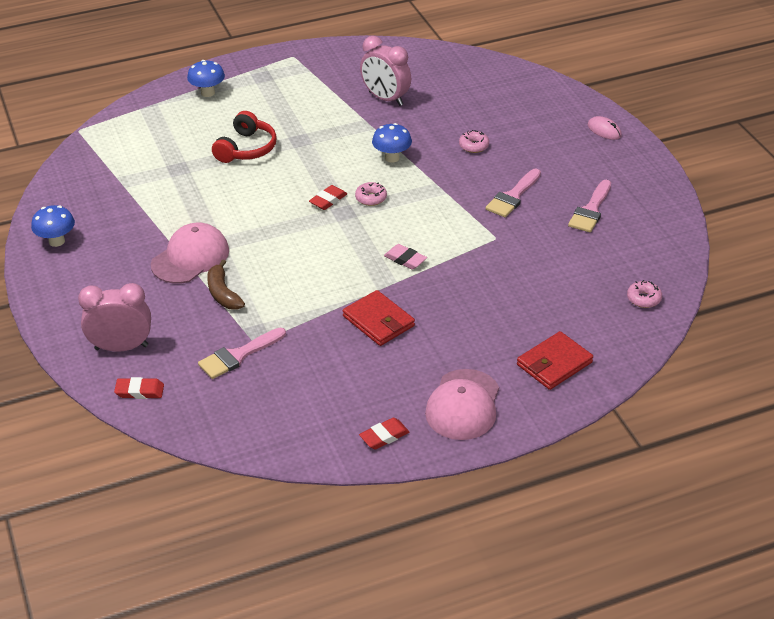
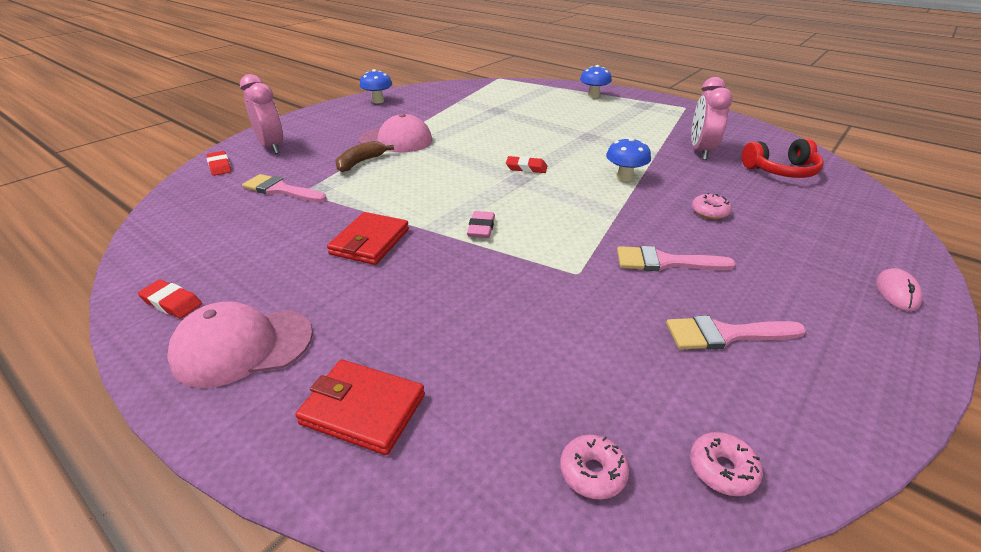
camera: 60 degrees right, 5 degrees down
red headphones [212,111,277,163] -> red headphones moved to [742,138,824,178]
pink donut [355,182,387,206] -> pink donut moved to [690,432,763,496]

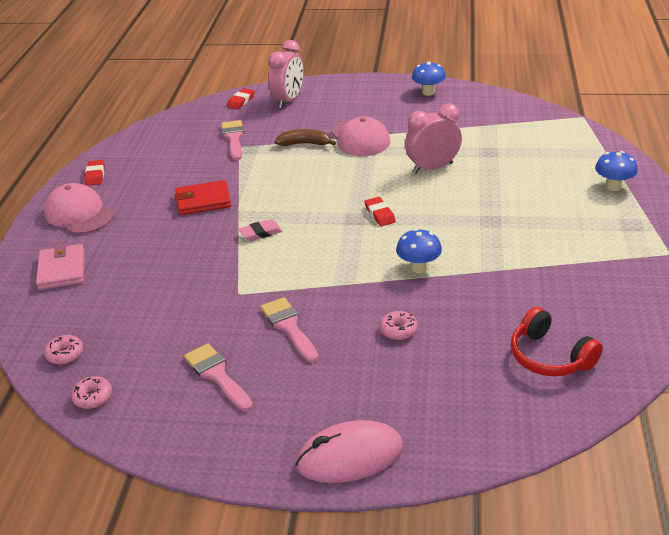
camera: 60 degrees right, 0 degrees up
red wallet [295,359,425,455] -> pink wallet [36,244,84,290]
pink clock [691,77,733,160] -> pink clock moved to [405,103,462,173]
pink mouse [876,268,923,311] -> pink mouse [296,420,403,483], size x1.90

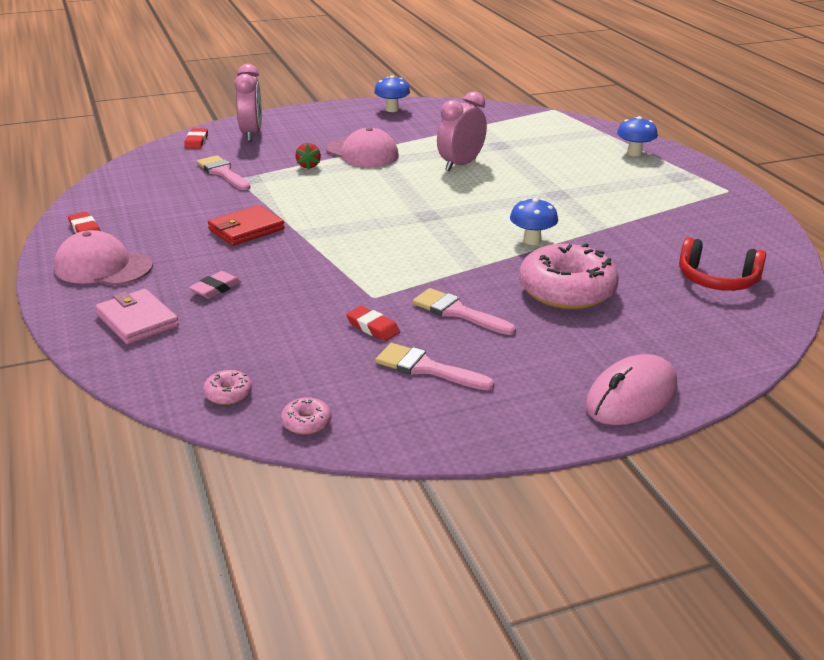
camera: 30 degrees left, 5 degrees down
pink eraser [239,219,282,241] -> pink eraser moved to [189,271,241,299]
brown banana [275,129,336,146] -> red strawberry [296,143,321,170]
red eraser [364,197,396,226] -> red eraser moved to [346,306,400,341]
pink donut [380,311,418,340] -> pink donut [519,243,619,310], size x2.42

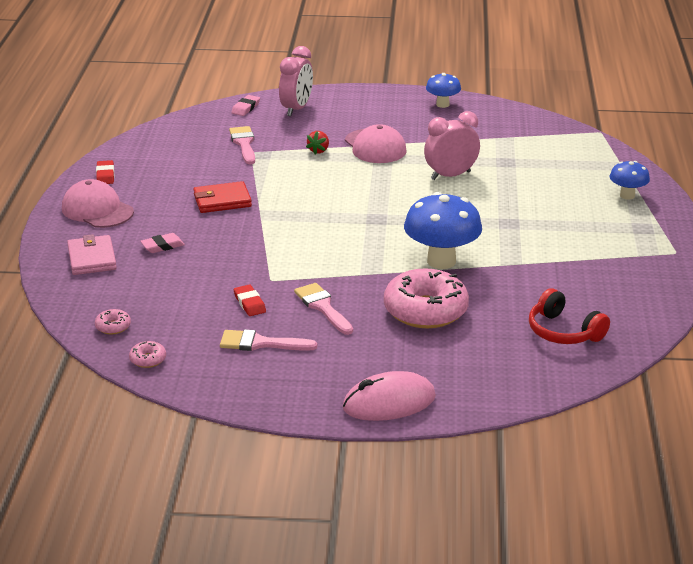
camera: 25 degrees right, 0 degrees up
red eraser [184,128,208,149] -> pink eraser [231,95,260,116]
pink brush [375,343,494,391] -> pink brush turned 45 degrees counterclockwise [220,329,317,351]
blue mushroom [510,198,558,245] -> blue mushroom [404,192,482,269], size x1.80

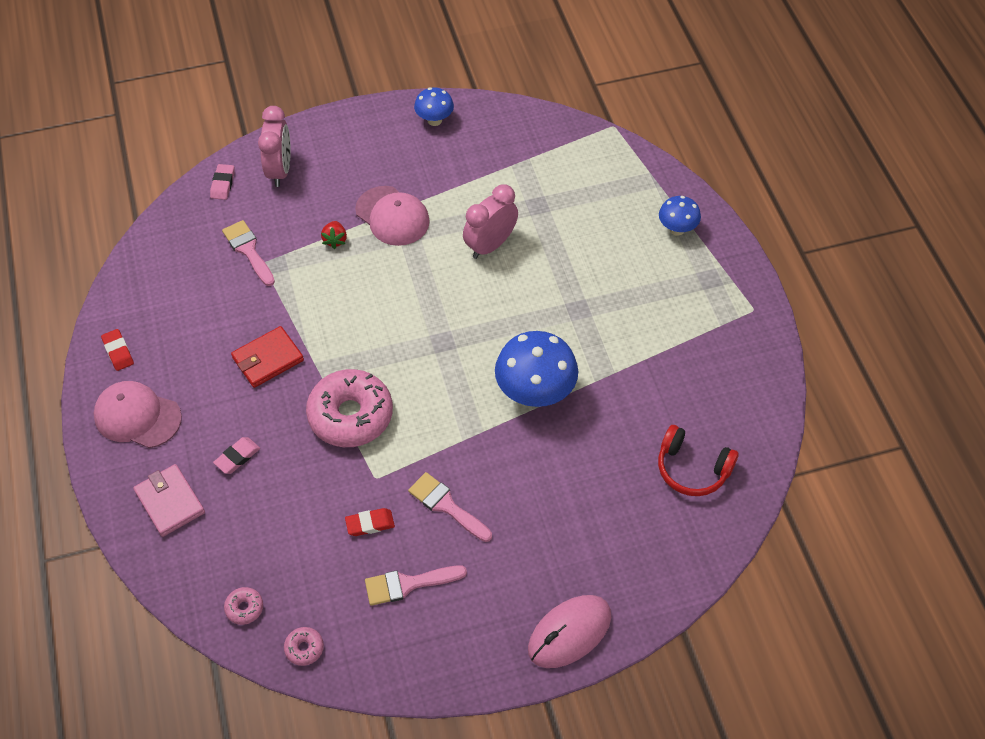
camera: 20 degrees left, 25 degrees up
red eraser [234,285,266,316] -> red eraser turned 60 degrees counterclockwise [345,508,395,536]
pink donut [384,268,469,328] -> pink donut moved to [306,369,393,447]

